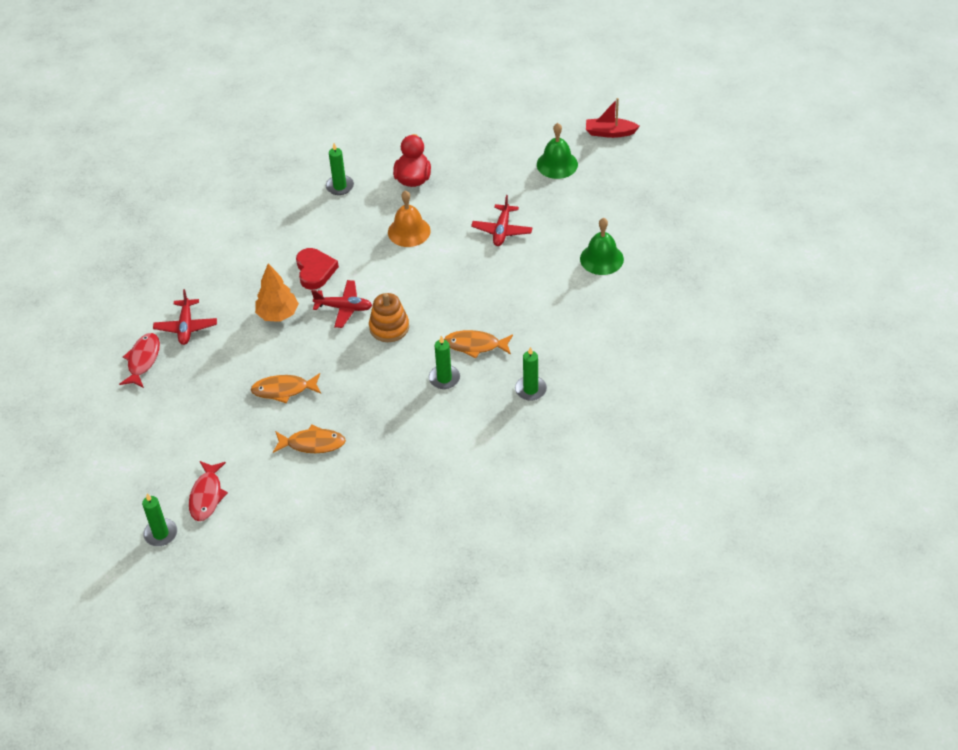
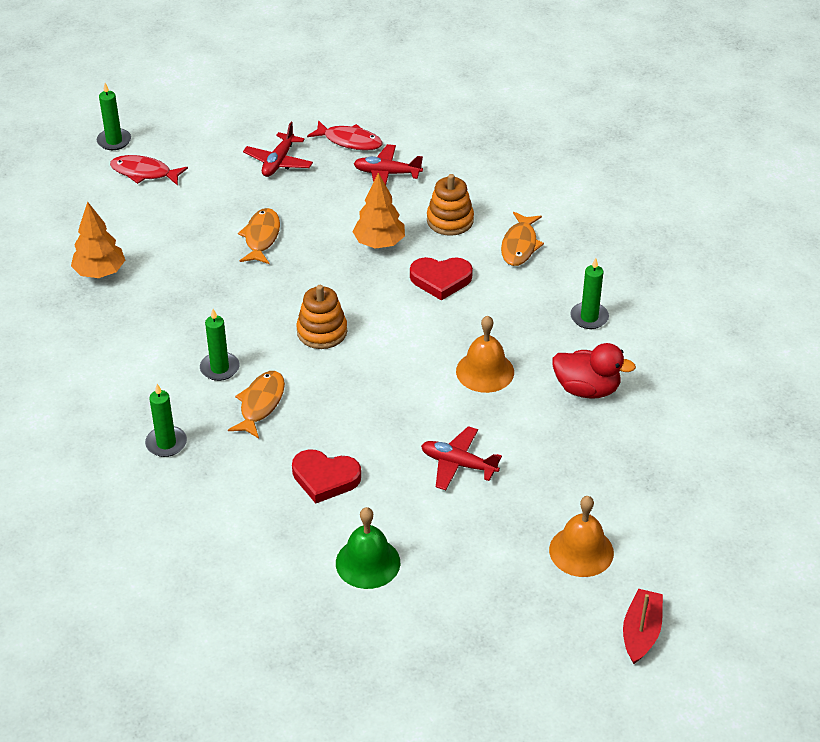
camera: 100 degrees right, 5 degrees down
orange fish [273,424,346,453] -> orange fish moved to [501,212,544,266]
red plane [311,280,372,328] -> red plane moved to [243,122,313,177]
green bell [537,123,578,179] -> orange bell [549,496,614,577]
none -> orange tree [71,201,125,278]
none -> red heart [292,450,361,503]
none -> orange stacking toy [427,174,474,236]

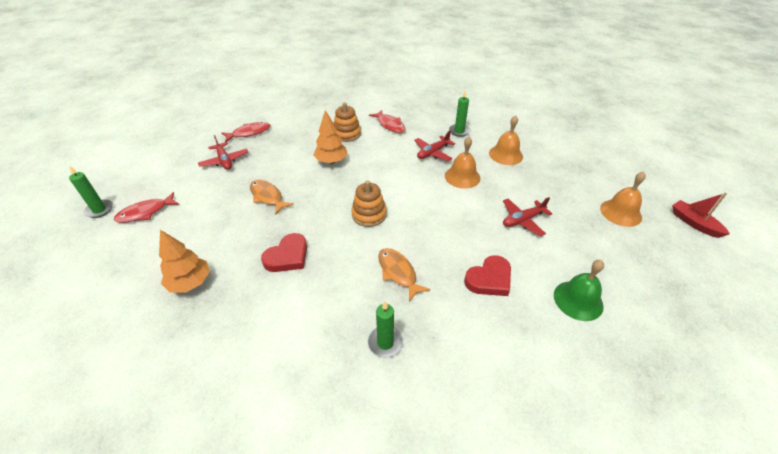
camera: 50 degrees left, 0 degrees up
green candle [200,309,240,381] -> none
red plane [353,144,423,185] -> red plane moved to [414,130,455,161]
red heart [410,257,473,301] -> red heart moved to [261,233,307,272]
orange fish [501,212,544,266] -> red fish [369,110,406,133]
red duck [552,343,636,399] -> orange bell [489,115,523,165]

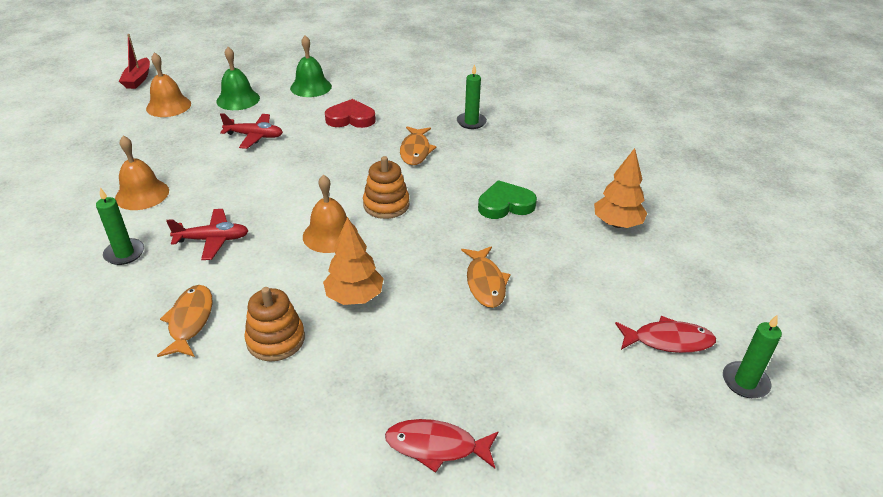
camera: 145 degrees left, 5 degrees down
red plane [198,135,248,170] -> none
red heart [261,233,307,272] -> green heart [478,180,537,219]
red fish [369,110,406,133] -> orange fish [157,285,213,357]
orange bell [445,137,480,189] -> orange bell moved to [303,175,358,253]
none -> green bell [216,47,260,110]

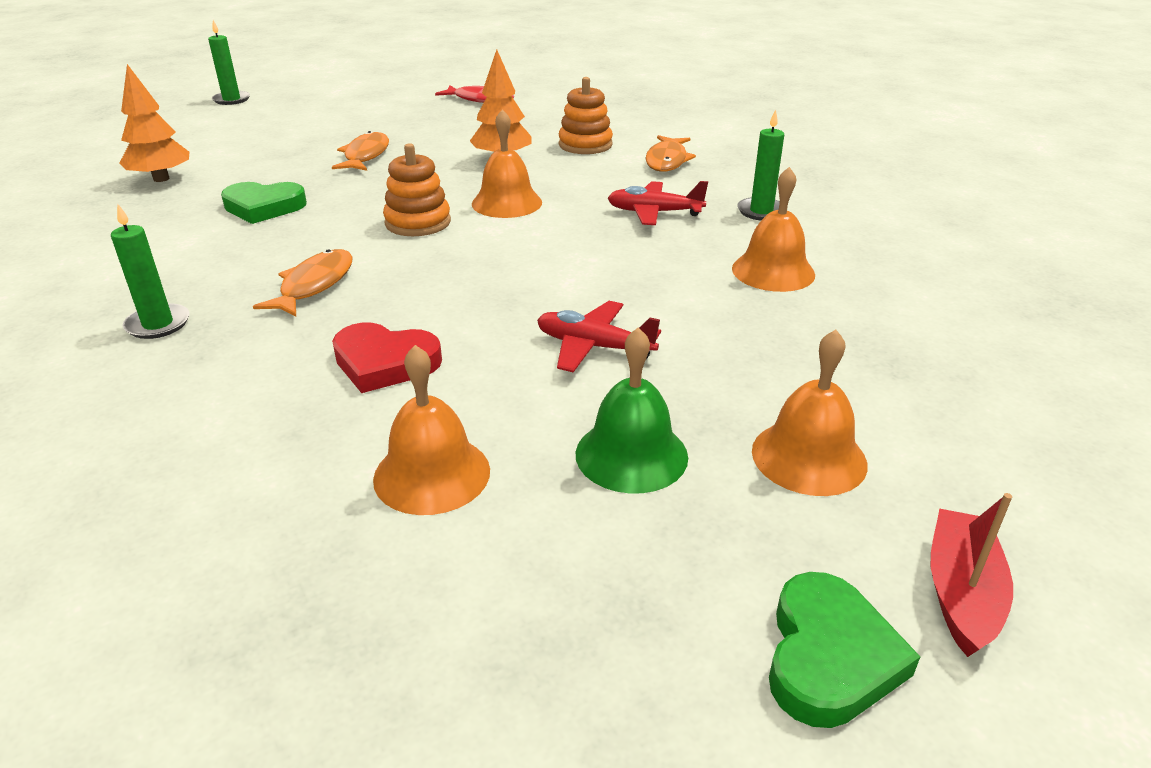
camera: 165 degrees left, 5 degrees down
green bell [290,35,332,97] -> orange bell [373,345,490,515]
red fish [615,316,716,353] -> none
none -> green heart [769,572,920,728]

